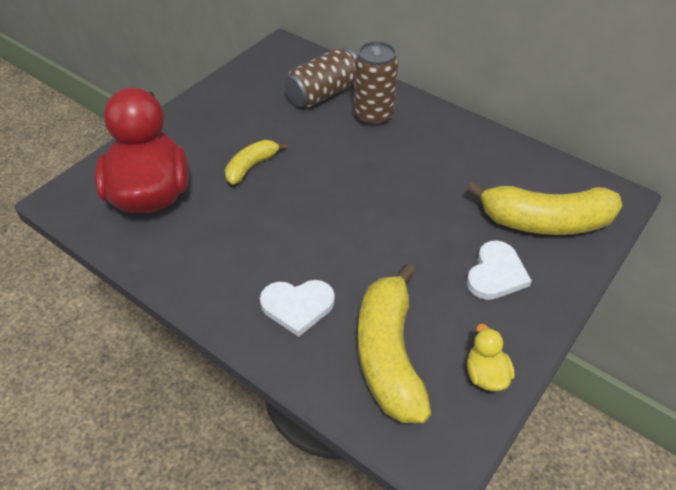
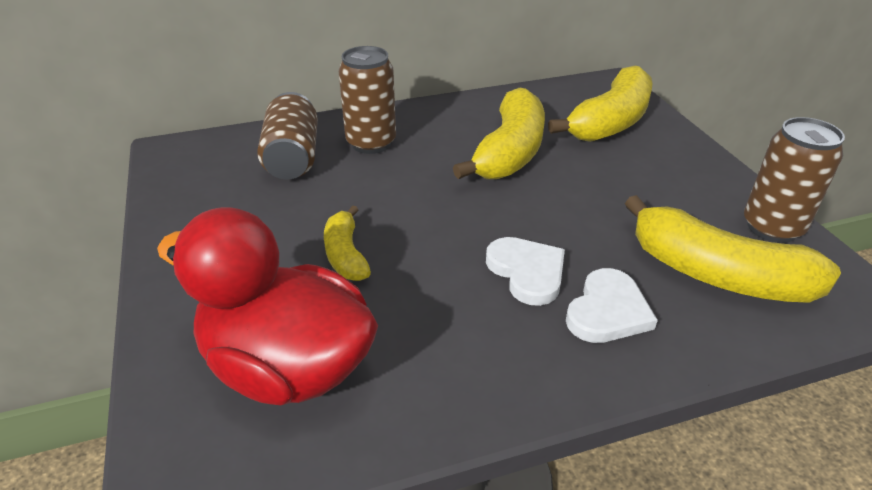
camera: 55 degrees left, 10 degrees down
white heart [466,240,532,300] -> white heart moved to [486,237,565,306]
yellow duck [467,324,515,391] -> brown can [744,117,845,243]
none -> yellow banana [453,87,545,179]

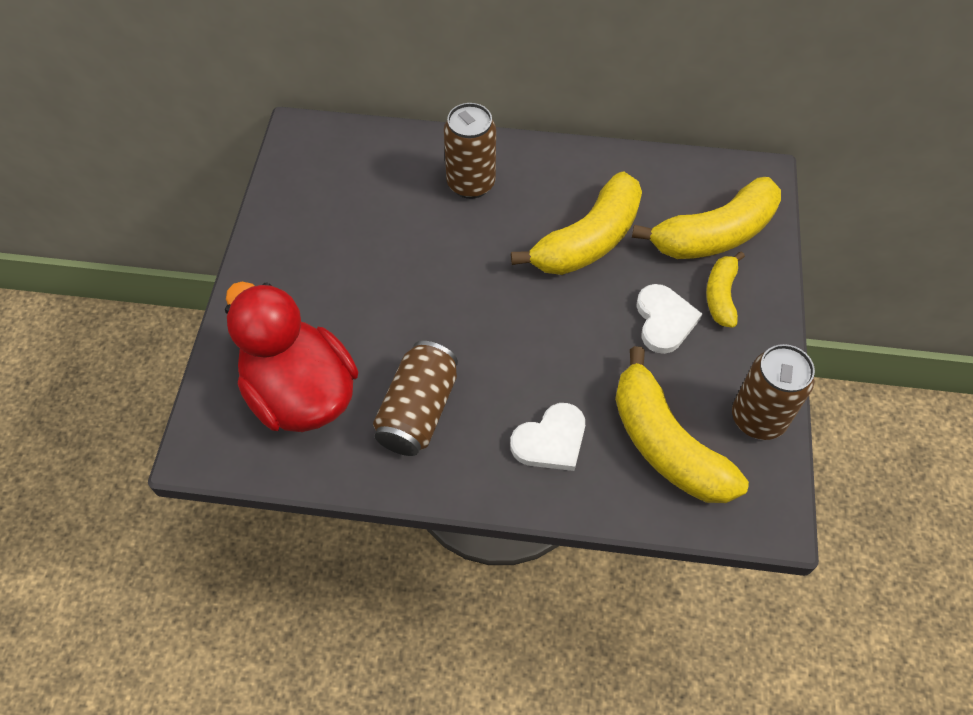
camera: 25 degrees right, 20 degrees up
brown can [257,92,318,180] -> brown can moved to [373,341,458,456]
yellow banana [324,205,371,281] -> yellow banana moved to [706,251,745,328]
white heart [486,237,565,306] -> white heart moved to [636,284,702,354]

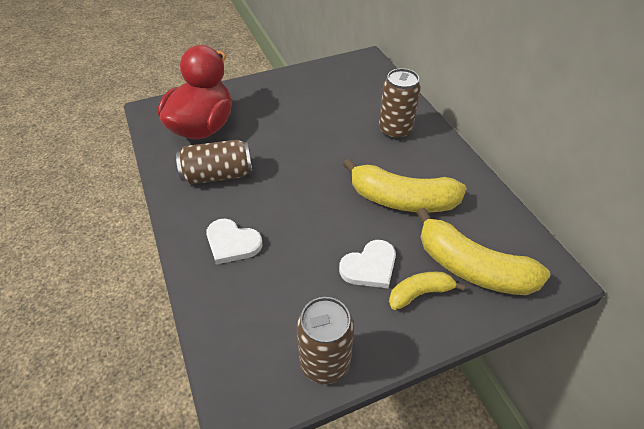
camera: 60 degrees right, 10 degrees down
yellow banana [615,346,749,503] -> none

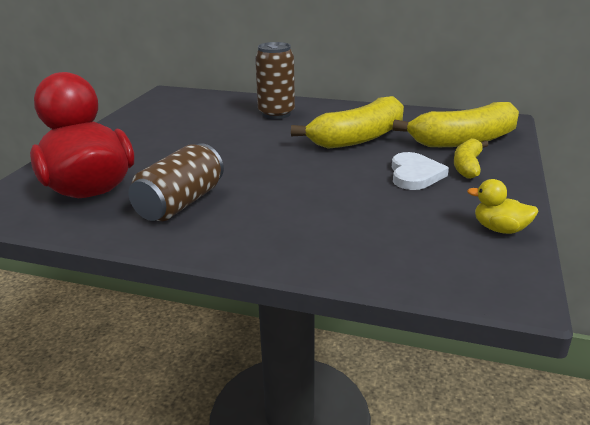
camera: 50 degrees left, 20 degrees down
white heart [206,218,262,265] -> none
brown can [296,297,354,384] -> yellow duck [467,179,539,234]

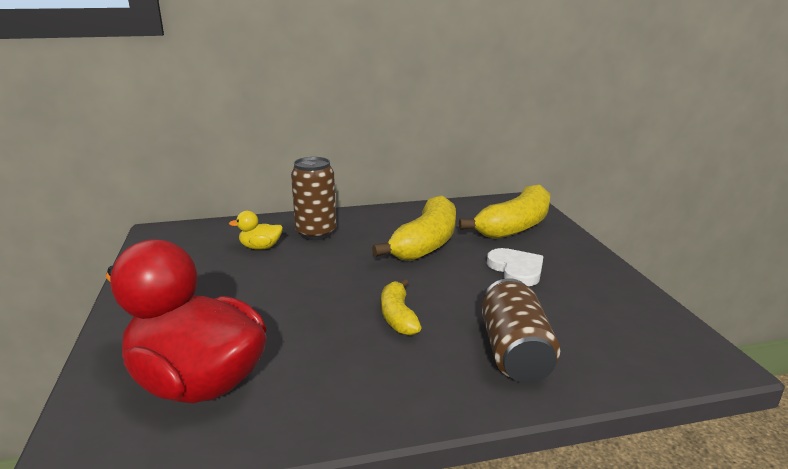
camera: 30 degrees left, 5 degrees down
brown can [128,143,224,221] -> brown can moved to [481,278,560,383]
yellow banana [454,138,489,179] -> yellow banana moved to [381,279,422,336]
yellow duck [467,179,539,234] -> yellow duck moved to [229,211,283,250]

